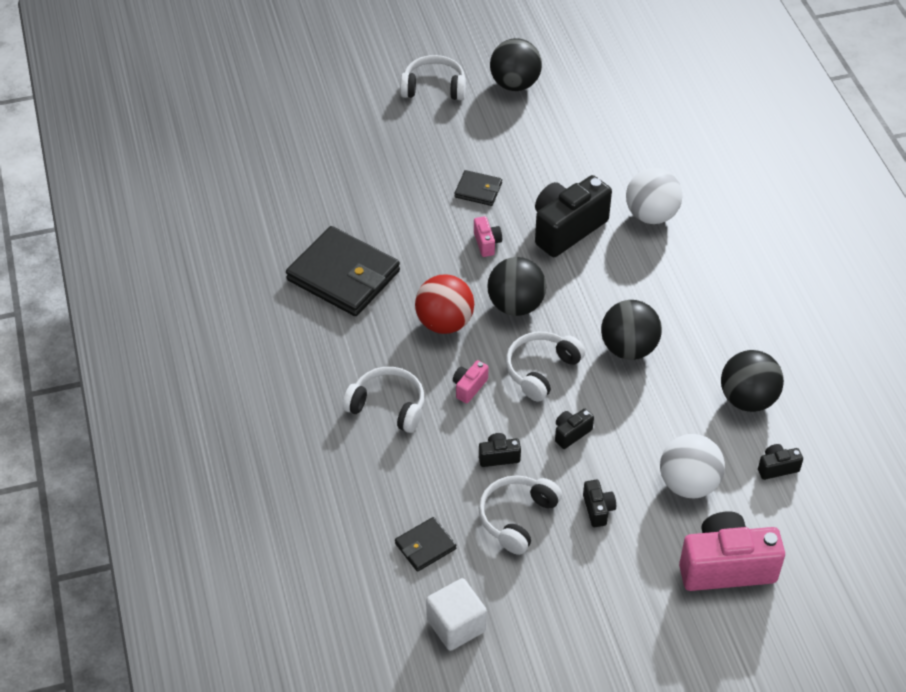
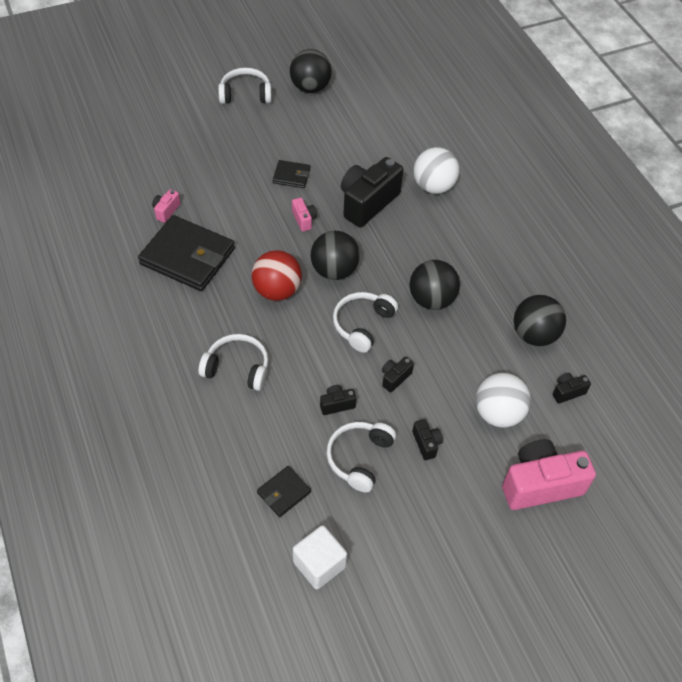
camera: 10 degrees left, 5 degrees up
pink camera [453,360,488,404] -> pink camera moved to [152,189,181,223]

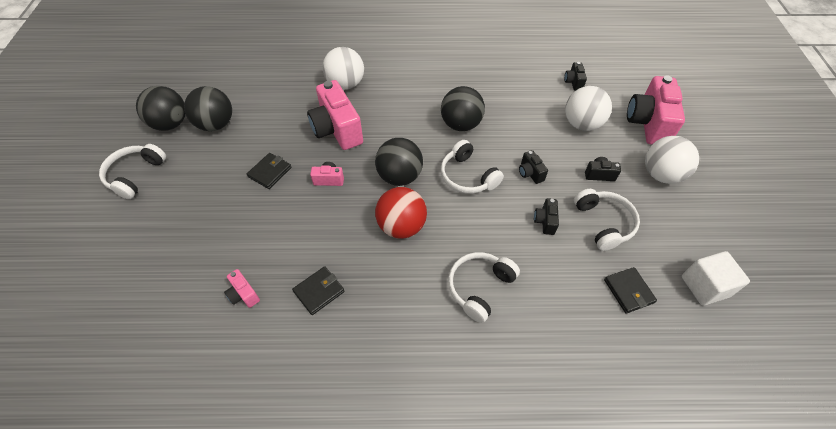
camera: 65 degrees left, 0 degrees up
black wallet [138,215,235,291] -> black wallet [292,266,345,315], size x0.48
white headphones [326,422,396,493] -> white headphones turned 150 degrees counterclockwise [574,189,640,251]
black camera [341,157,403,227] -> pink camera [307,80,363,150]
black ball [514,295,566,346] -> black ball moved to [184,86,232,131]
none -> white ball [645,136,699,184]

